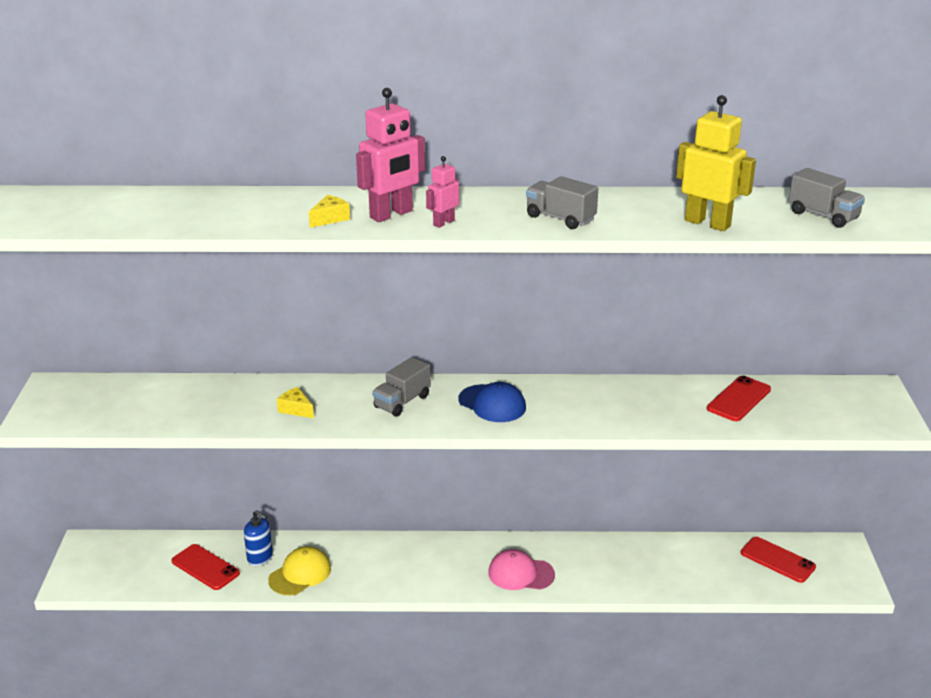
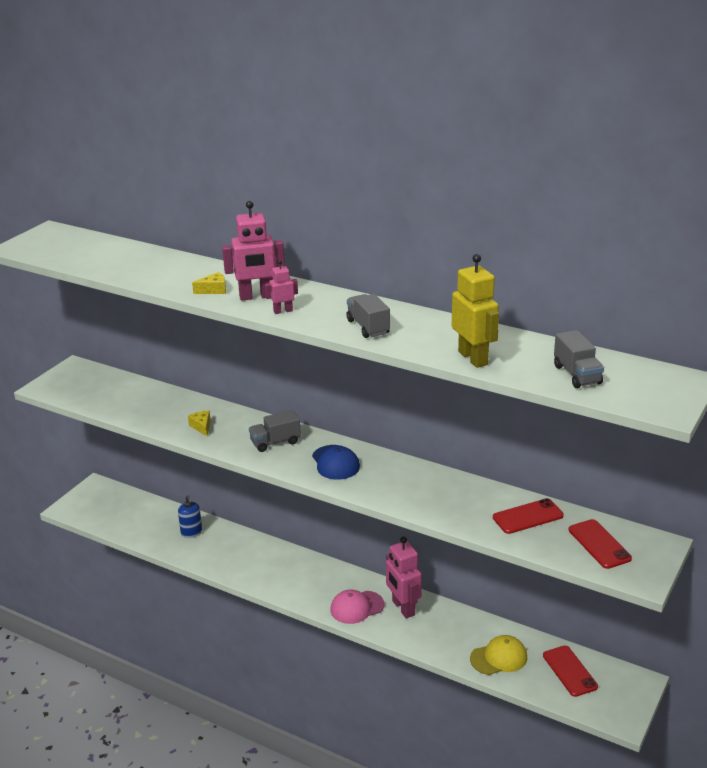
camera: 30 degrees right, 0 degrees up
red phone [171,544,240,590] -> red phone moved to [569,519,632,569]
yellow cap [268,546,331,595] -> yellow cap moved to [470,635,527,675]
pink cap [488,549,555,590] -> pink cap turned 60 degrees counterclockwise [330,590,384,624]
none -> pink robot [386,536,422,618]

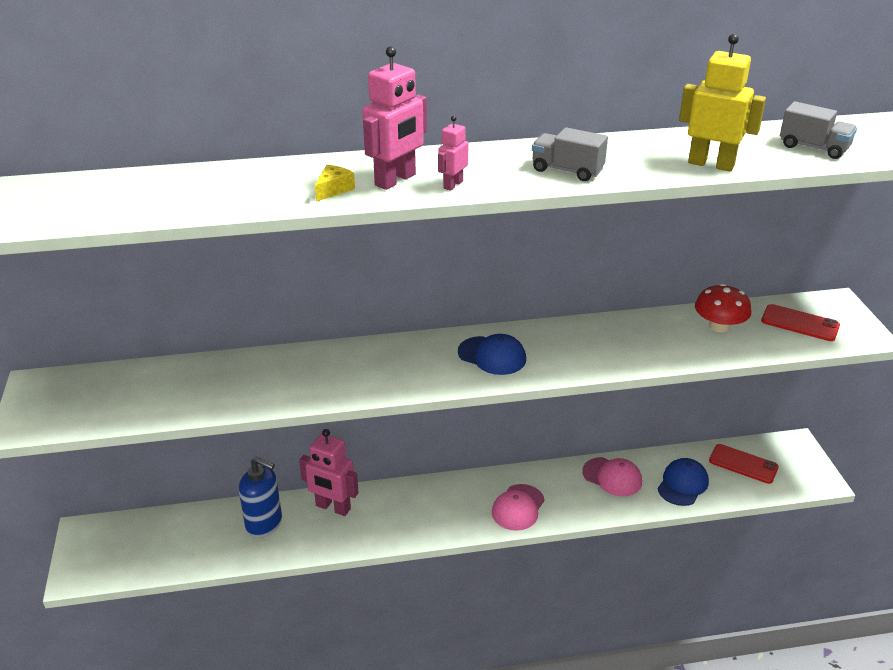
camera: 40 degrees left, 5 degrees up
blue soap dispenser [178,495,202,538] -> blue soap dispenser [239,457,282,538], size x1.51
yellow cheese [188,411,211,436] -> none
grey truck [249,410,301,452] -> none
pink robot [386,536,422,618] -> pink robot moved to [299,429,359,516]
yellow cap [470,635,527,675] -> blue cap [658,458,709,506]
red phone [493,498,564,534] -> red mushroom [695,284,751,333]
none -> pink cap [582,457,642,496]

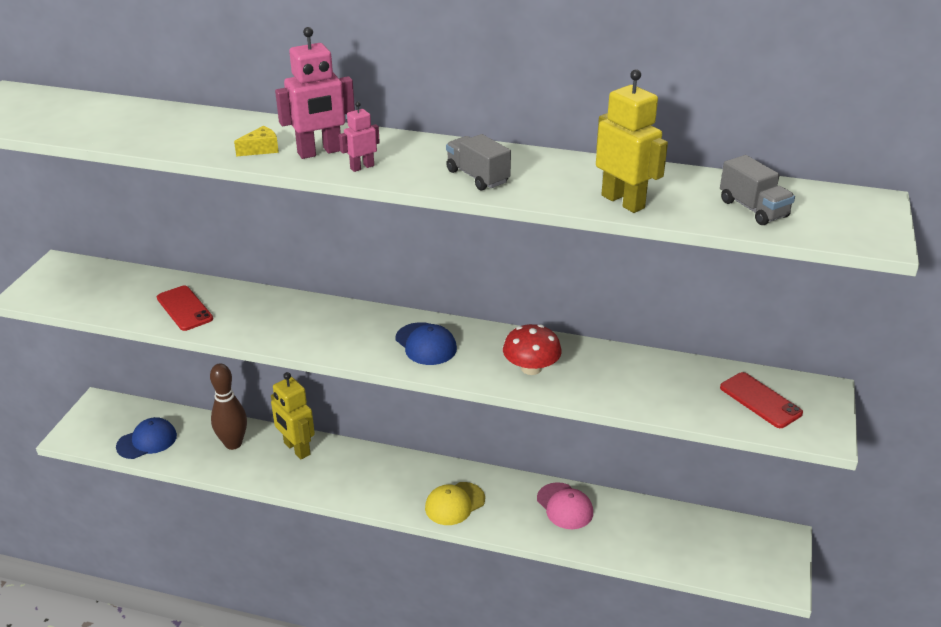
camera: 25 degrees right, 0 degrees up
blue soap dispenser [239,457,282,538] -> brown bowling pin [210,363,247,450]
pink robot [299,429,359,516] -> yellow robot [271,372,315,459]
pink cap [492,484,545,531] -> yellow cap [425,482,485,525]
blue cap [658,458,709,506] -> blue cap moved to [116,417,177,459]
red mushroom [695,284,751,333] -> red mushroom moved to [503,324,562,375]
red phone [709,444,779,484] -> red phone moved to [157,286,213,331]

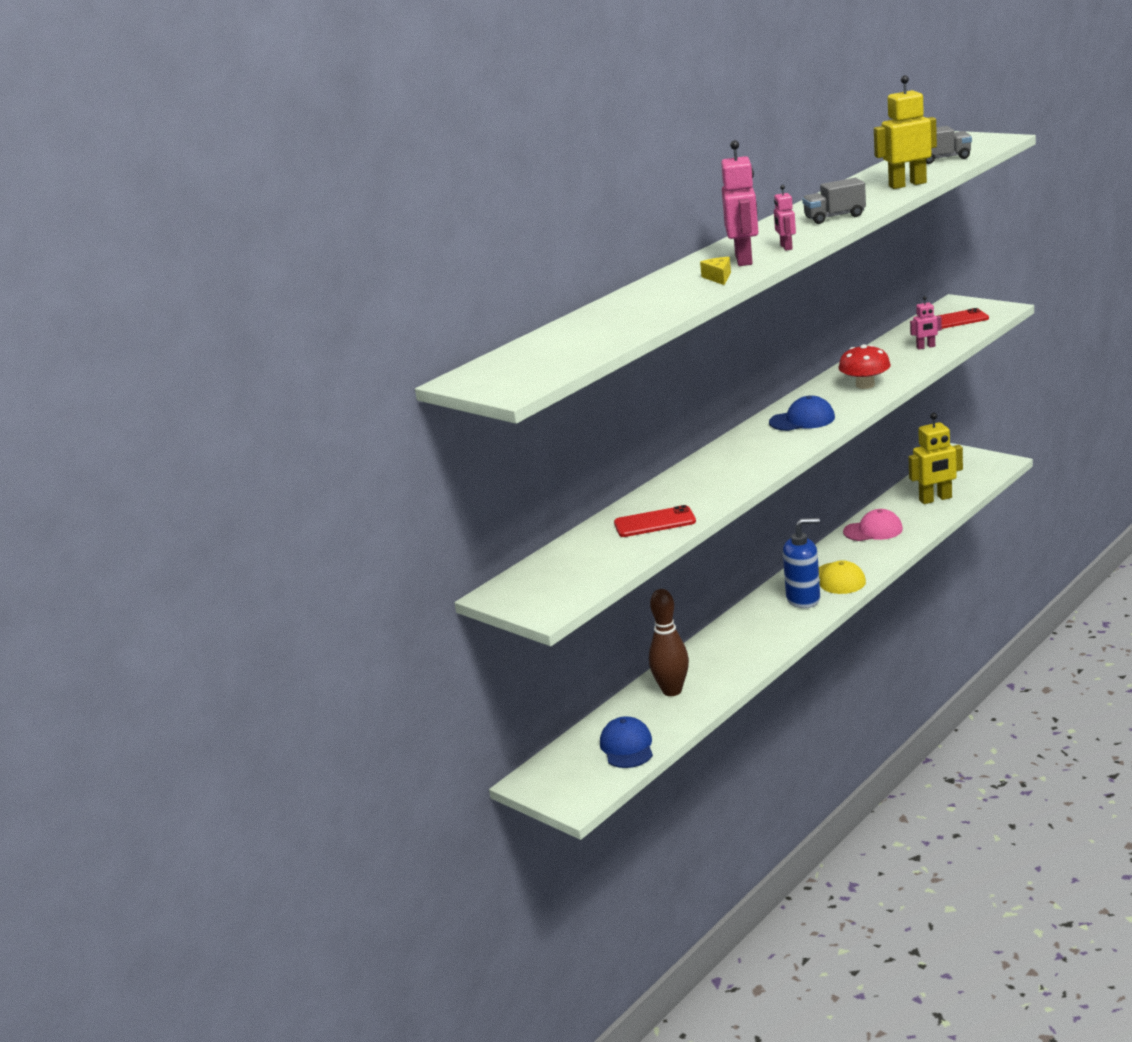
camera: 60 degrees left, 10 degrees down
yellow robot [271,372,315,459] -> yellow robot moved to [908,413,963,504]
none -> blue soap dispenser [783,518,820,608]
none -> pink robot [910,296,942,349]

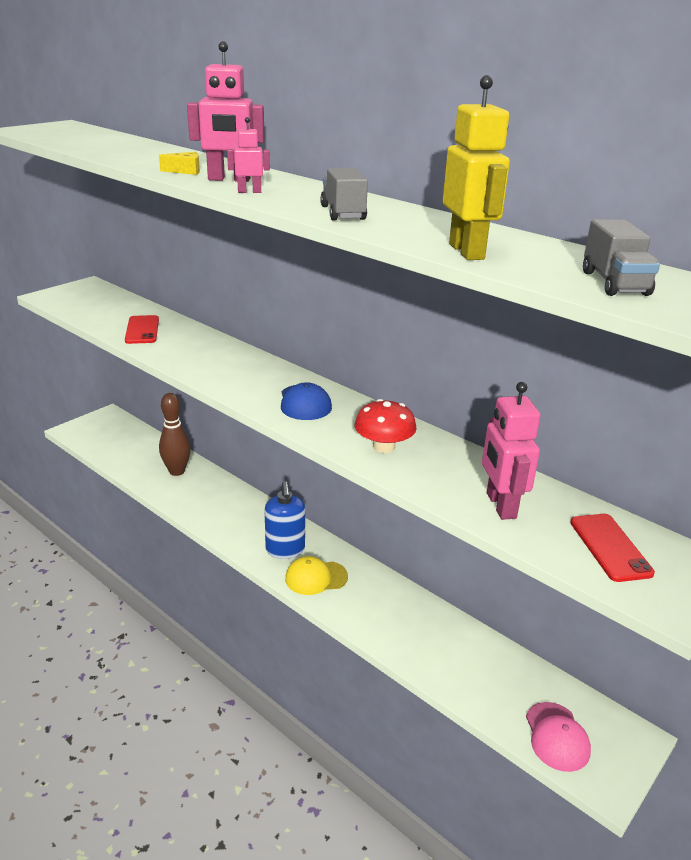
camera: 85 degrees right, 5 degrees up
blue cap [600,716,653,768] -> none
pink cap [843,509,903,541] -> pink cap moved to [526,702,591,772]
yellow robot [908,413,963,504] -> none
pink robot [910,296,942,349] -> pink robot [482,382,541,520], size x1.86

